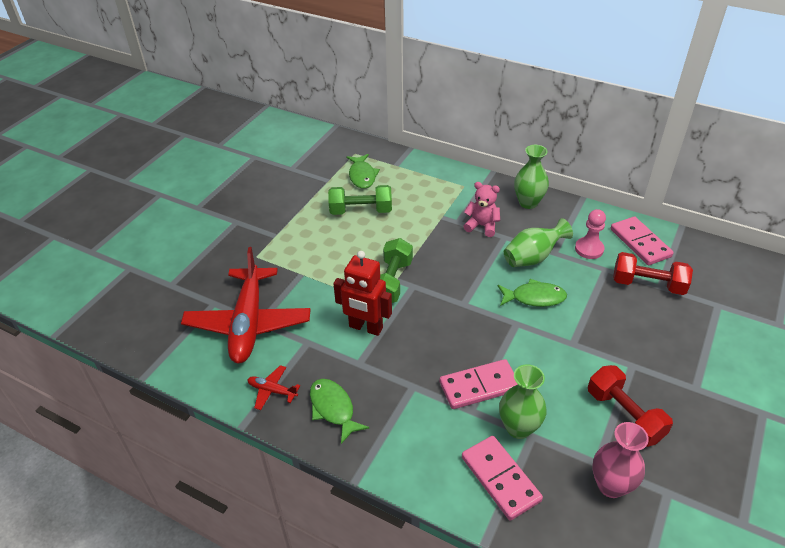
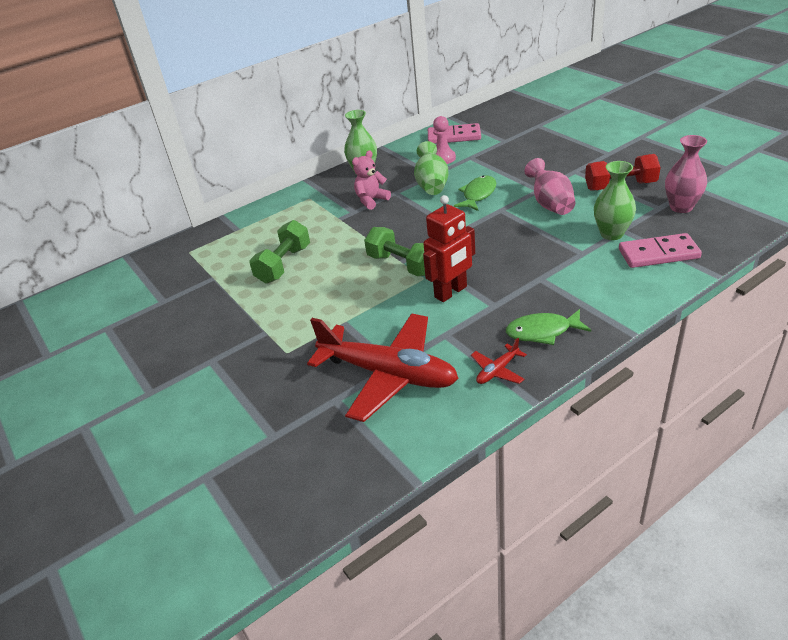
camera: 60 degrees left, 5 degrees down
green fish [347,154,380,189] -> none
pink domino [440,359,518,409] -> none
red dumbbell [613,252,693,295] -> none
none -> pink vase [524,158,575,215]

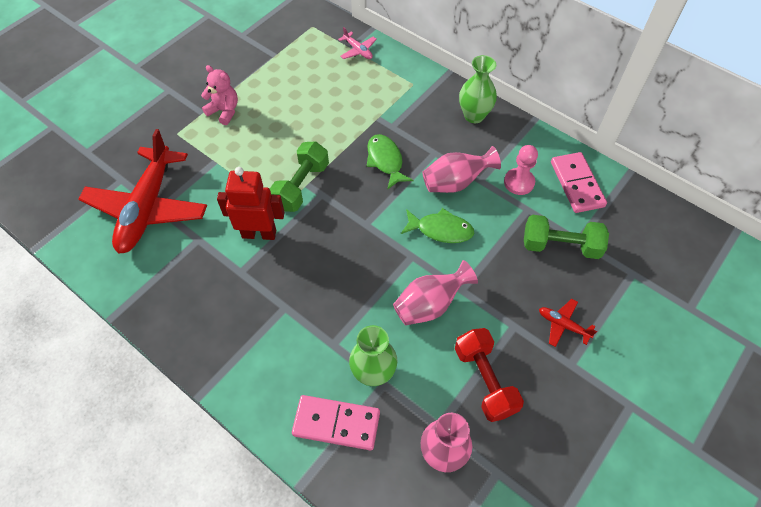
camera: 70 degrees right, 20 degrees up
green dumbbell [249,220,310,283] -> green dumbbell moved to [524,215,609,259]
pink teddy bear [352,150,391,210] -> pink teddy bear moved to [201,65,238,125]
green vase [414,141,449,195] -> pink vase [423,146,501,193]
red robot [423,195,475,302] -> red robot turned 150 degrees clockwise [217,167,285,240]
red plane [471,338,527,384] -> red plane moved to [539,299,597,347]
green fish [506,309,591,345] -> green fish moved to [366,134,413,190]
pink domino [619,233,702,268] -> pink domino turned 60 degrees counterclockwise [292,395,380,450]
none -> pink plane [338,27,377,59]

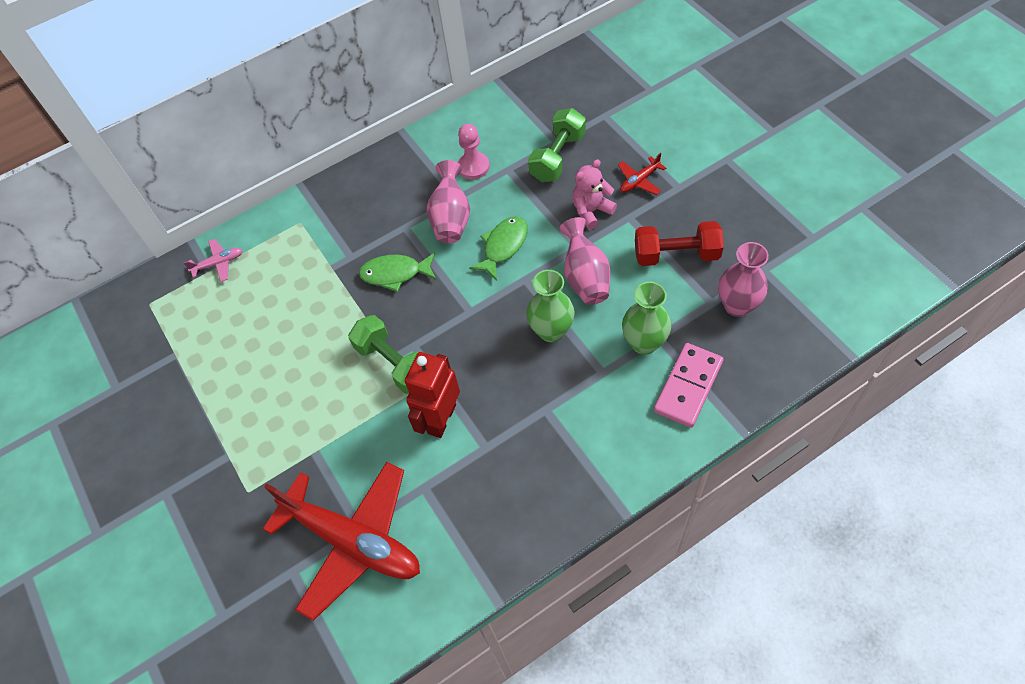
camera: 65 degrees left, 0 degrees up
pink teddy bear [201,65,238,125] -> pink teddy bear moved to [572,159,617,229]
green vase [459,55,497,123] -> green vase moved to [526,270,575,342]
pink domino [551,152,607,213] -> none

